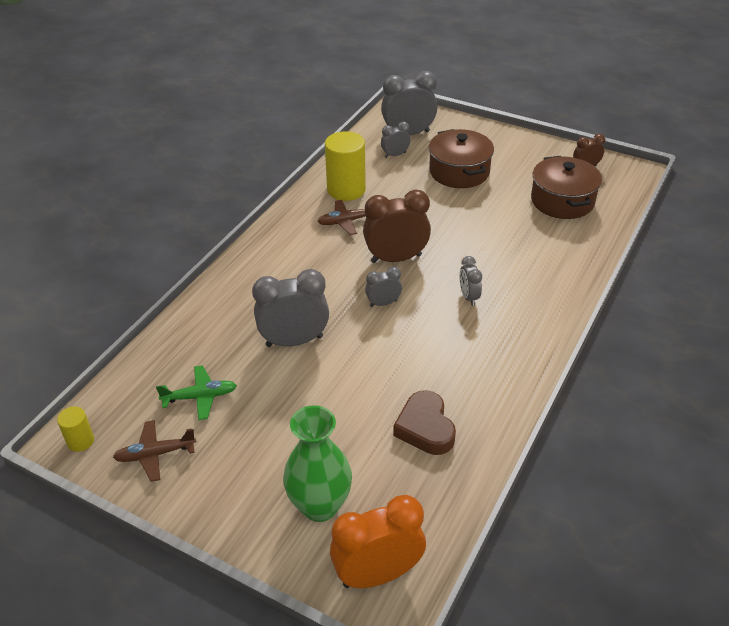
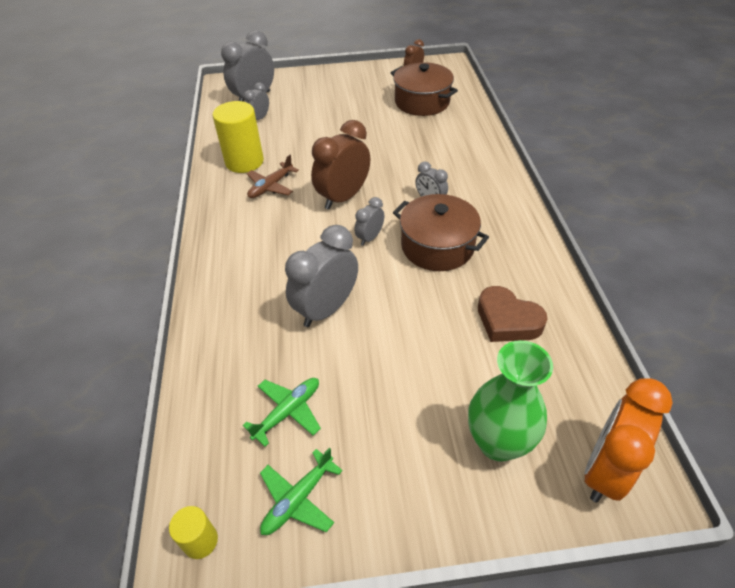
camera: 35 degrees left, 5 degrees up
brown plane [113,420,196,482] -> green plane [260,448,343,535]
brown pot [429,129,494,188] -> brown pot moved to [393,194,489,271]

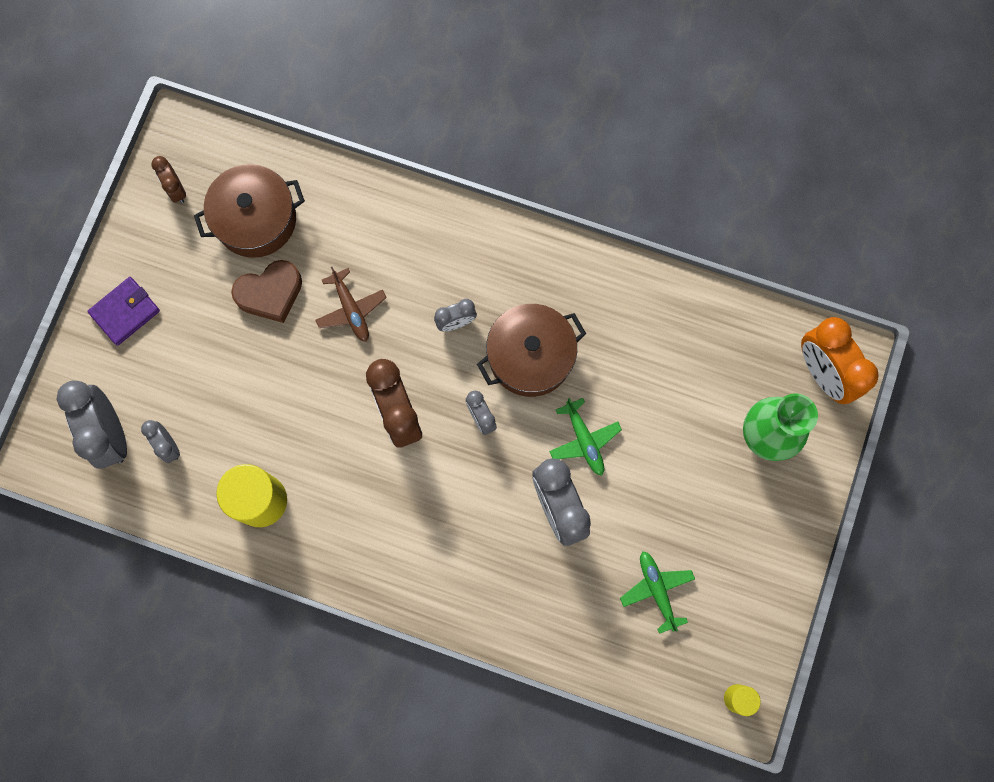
camera: 65 degrees left, 30 degrees up
brown plane [247,155,299,198] -> brown plane moved to [315,267,387,342]
green plane [260,448,343,535] -> green plane moved to [549,398,622,476]
brown heart [478,286,547,342] -> brown heart moved to [231,260,302,323]
none -> purple wallet [88,277,160,346]

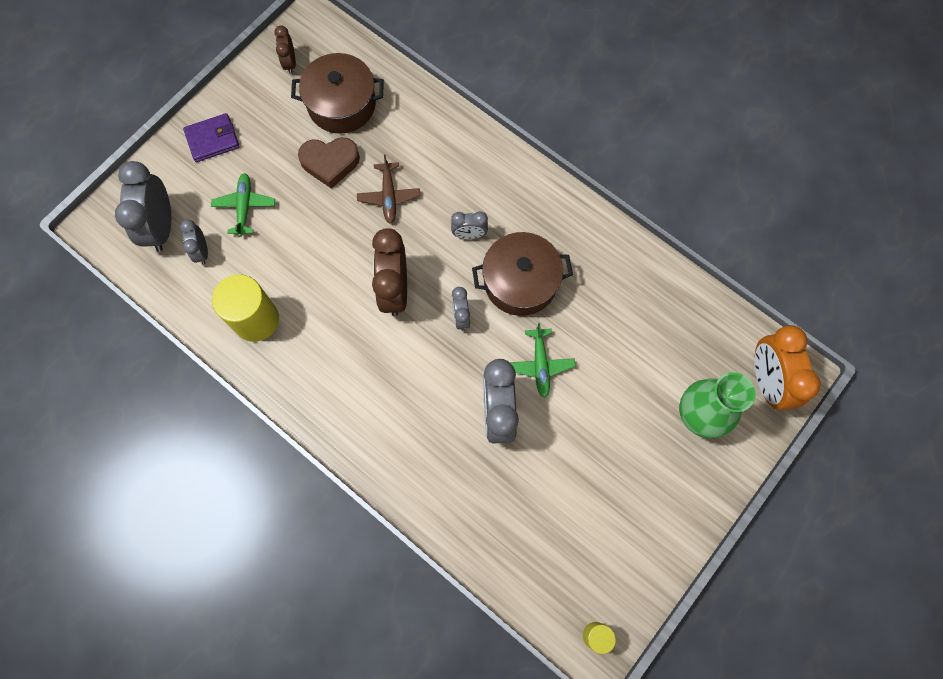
camera: 20 degrees right, 5 degrees down
green plane [620,551,695,634] -> green plane moved to [211,173,275,237]

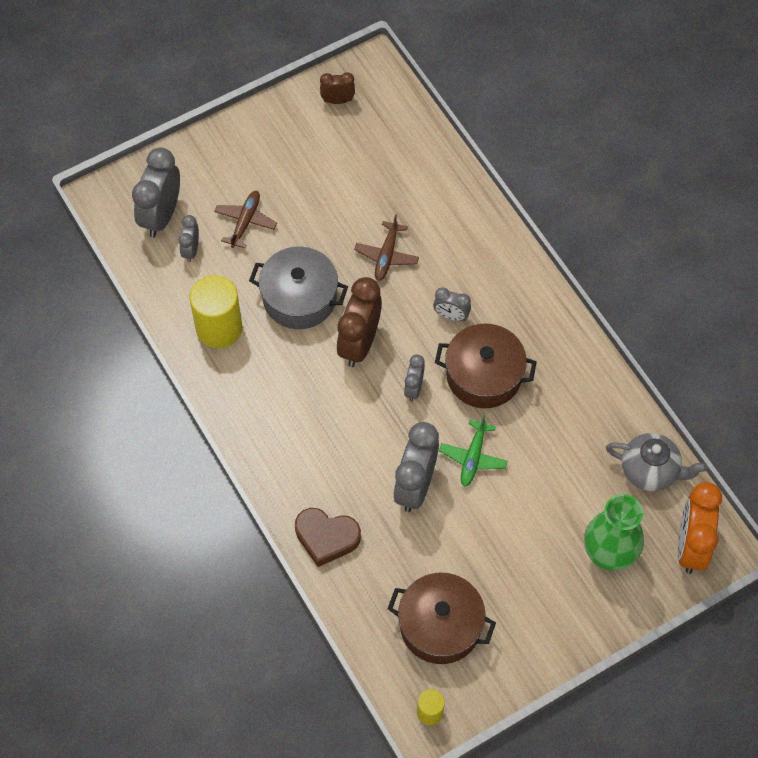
camera: 20 degrees right, 10 degrees down
purple wallet [183,113,239,162] -> none
green plane [211,173,275,237] -> brown plane [214,191,277,248]
brown clock [274,26,296,74] -> brown clock turned 75 degrees clockwise [320,72,355,104]
brown pot [291,53,384,134] -> brown pot moved to [387,573,496,664]
brown heart [298,137,360,189] -> brown heart moved to [295,508,361,567]
none -> grey pot [249,247,348,329]
none -> grey teapot [606,433,707,491]

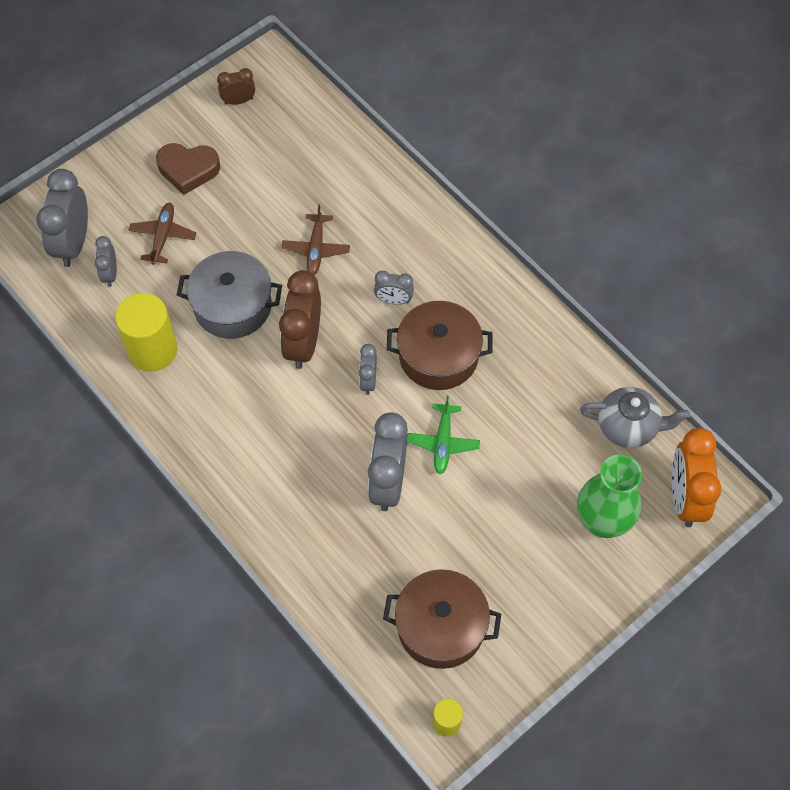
camera: 10 degrees left, 0 degrees up
brown heart [295,508,361,567] -> brown heart moved to [156,143,220,195]

